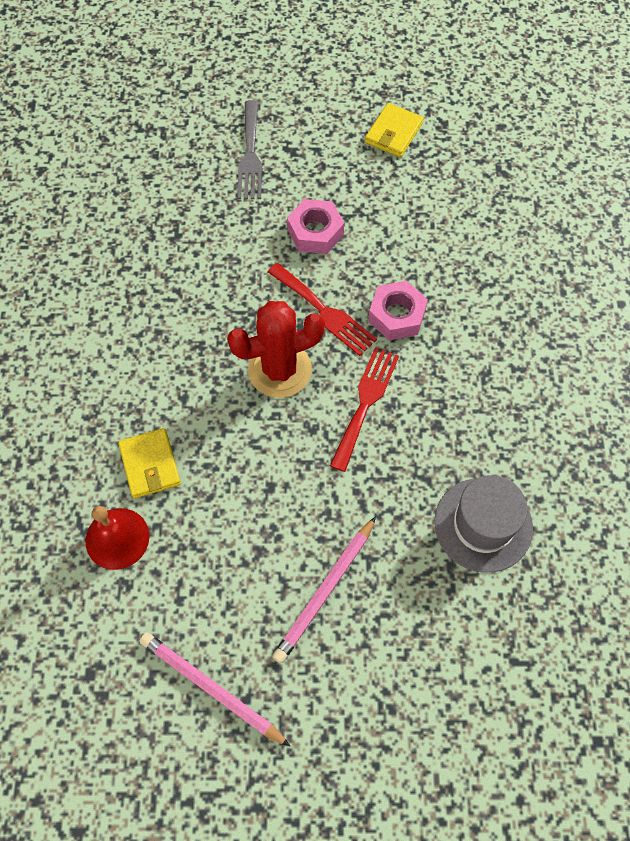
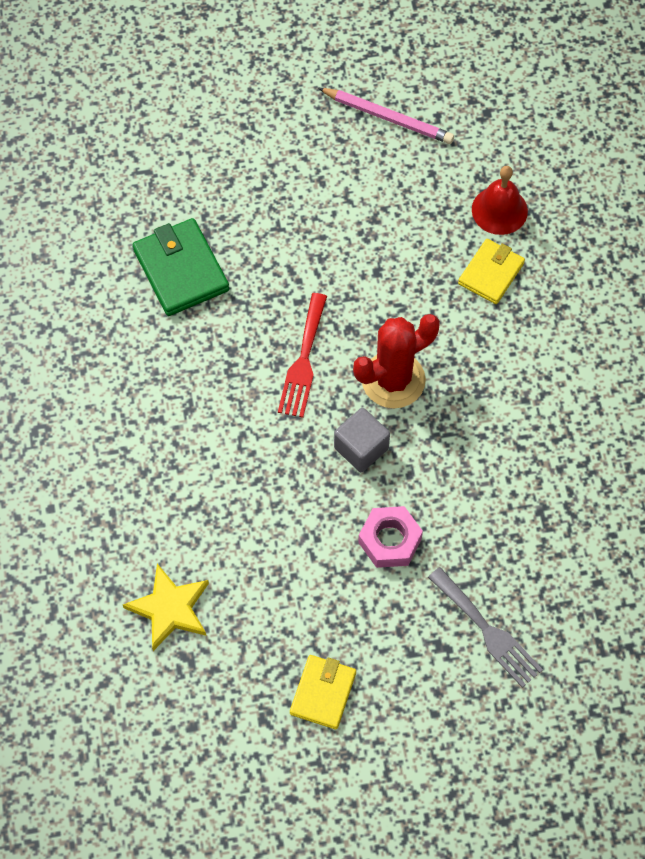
camera: 170 degrees right, 0 degrees up
yellow wallet [118,428,181,499] -> yellow wallet turned 60 degrees clockwise [458,239,525,304]
grey fork [237,100,262,199] -> grey fork turned 150 degrees clockwise [428,567,543,688]
red fork [268,263,377,356] -> grey cube [334,408,390,472]
pink pencil [272,516,376,663] -> none
pink nut [368,281,428,340] -> none
grey hat [434,475,533,573] -> green wallet [133,218,229,316]
none -> yellow star [123,564,209,651]

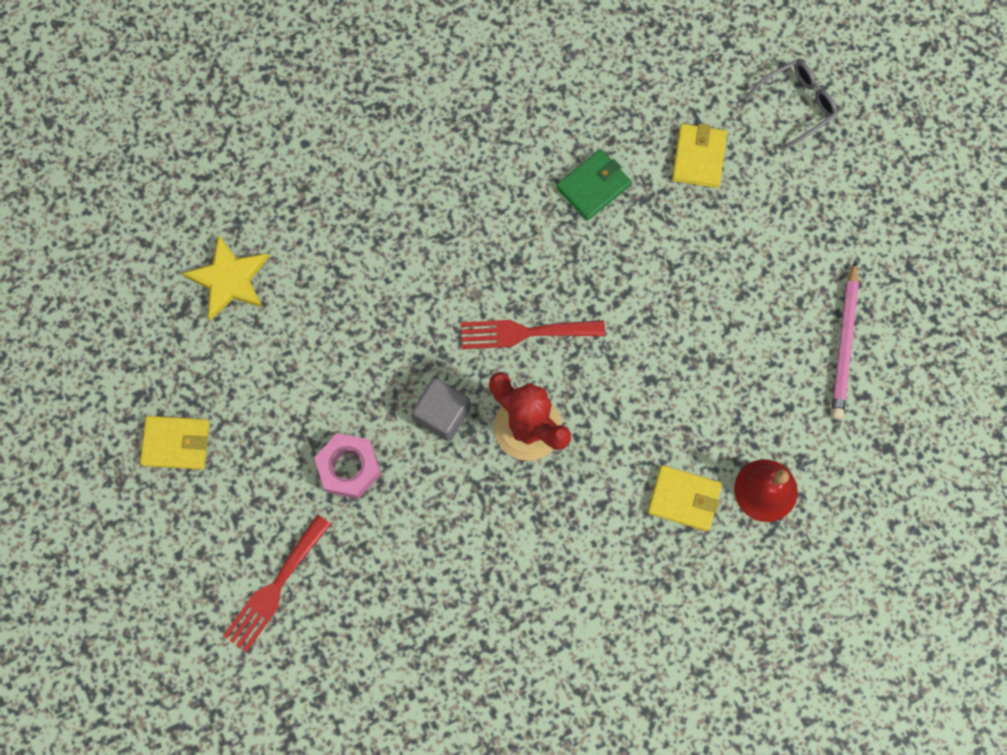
camera: 75 degrees right, 10 degrees up
green wallet [133,218,229,316] -> green wallet [556,149,631,221], size x0.66
grey fork [428,567,543,688] -> red fork [223,515,331,652]
none -> yellow wallet [672,123,727,188]
none -> grey glasses [745,60,838,151]

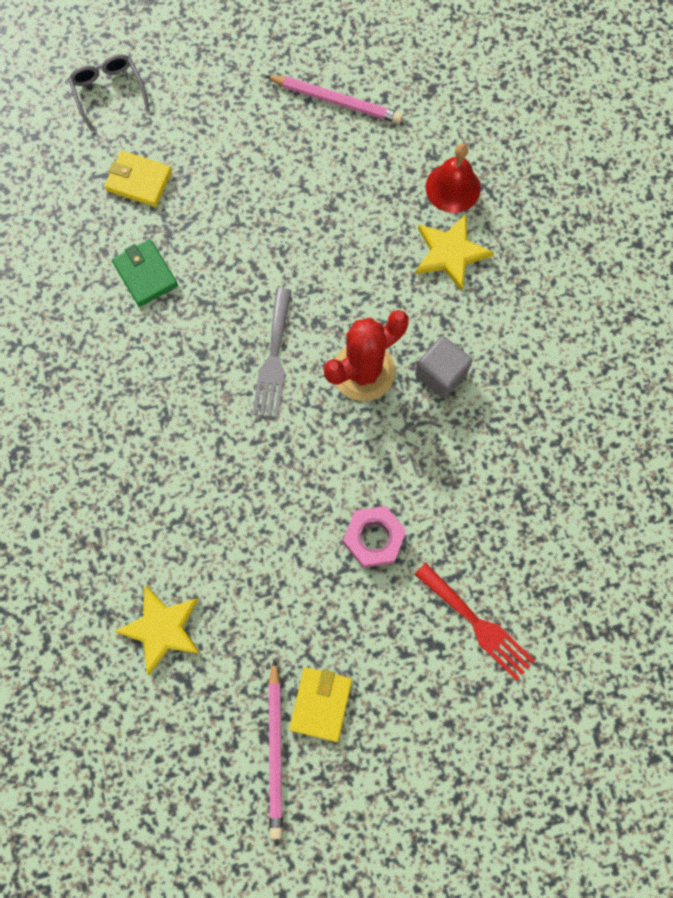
camera: 80 degrees left, 0 degrees up
grey cube [412,378,471,441] -> grey cube moved to [415,336,473,398]
red fork [460,320,605,349] -> grey fork [253,288,292,418]
yellow wallet [648,465,722,531] -> yellow star [415,214,494,292]
none -> pink pencil [268,659,283,839]

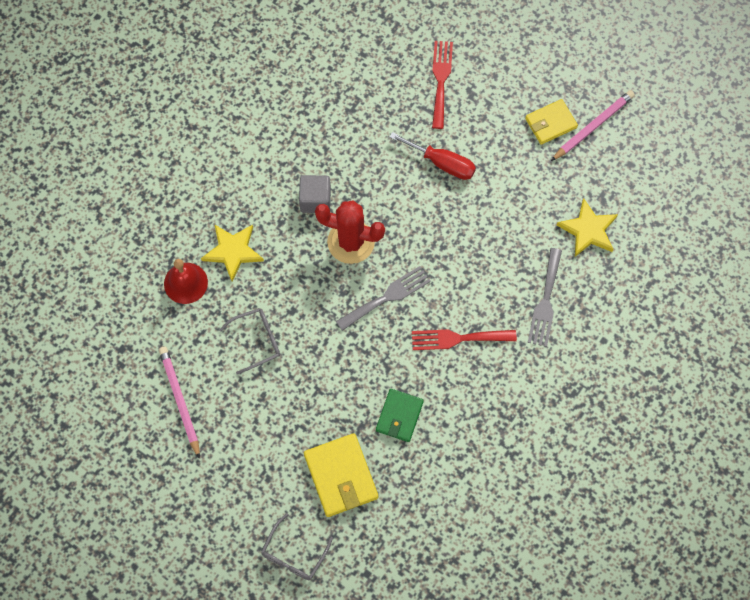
camera: 130 degrees left, 5 degrees down
yellow wallet [104,151,172,207] -> yellow wallet [304,433,378,517], size x1.51
pink nut [343,506,406,568] -> red screwdriver [390,132,476,180]
none -> grey glasses [219,308,280,375]
none -> red fork [412,329,517,350]
none -> grey fork [528,248,562,347]

